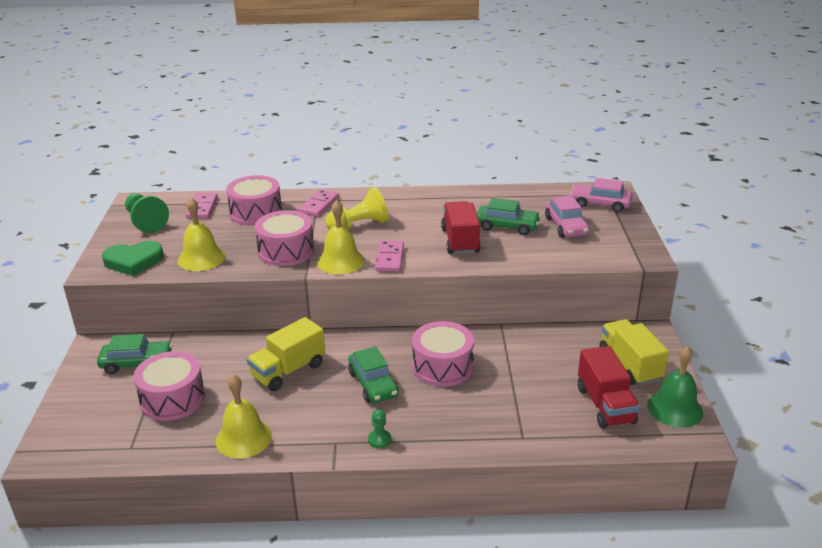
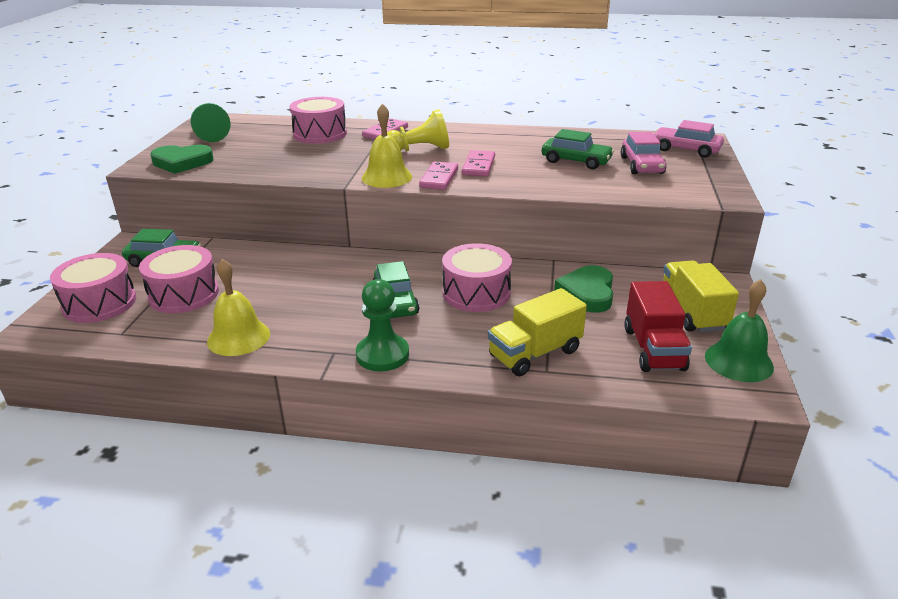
camera: 10 degrees right, 0 degrees up
yellow bell [178,197,225,271] -> none
pink domino [186,193,218,218] -> pink domino moved to [462,150,495,176]
yellow truck [247,317,325,391] -> yellow truck moved to [488,288,587,376]
pink drum [255,210,314,266] -> pink drum moved to [50,253,136,323]
green pawn [368,409,391,448] -> green pawn [356,279,409,372], size x1.99
red truck [441,201,481,254] -> none
none -> green heart [554,265,613,313]

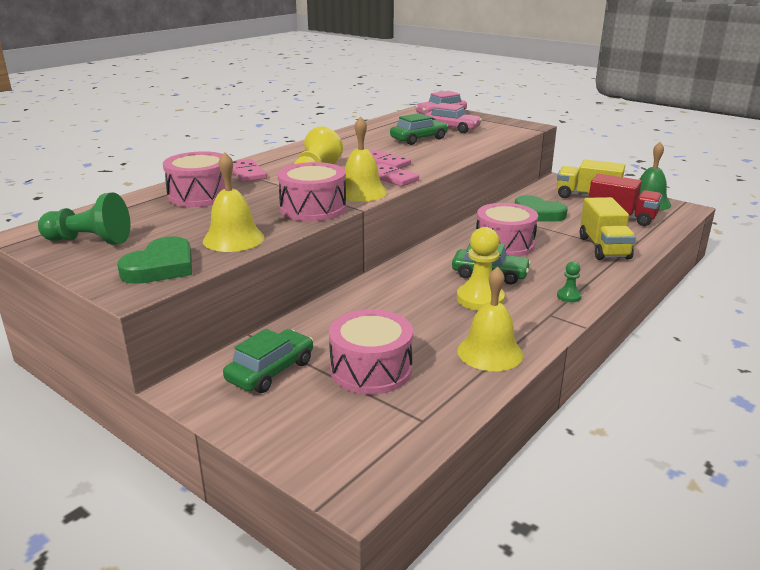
camera: 60 degrees left, 5 degrees down
pink drum [50,253,136,323] -> pink drum moved to [277,162,346,221]
green pawn [356,279,409,372] -> green pawn [557,261,582,302], size x0.50
none -> yellow bell [203,152,265,252]
none -> yellow pawn [457,227,505,311]

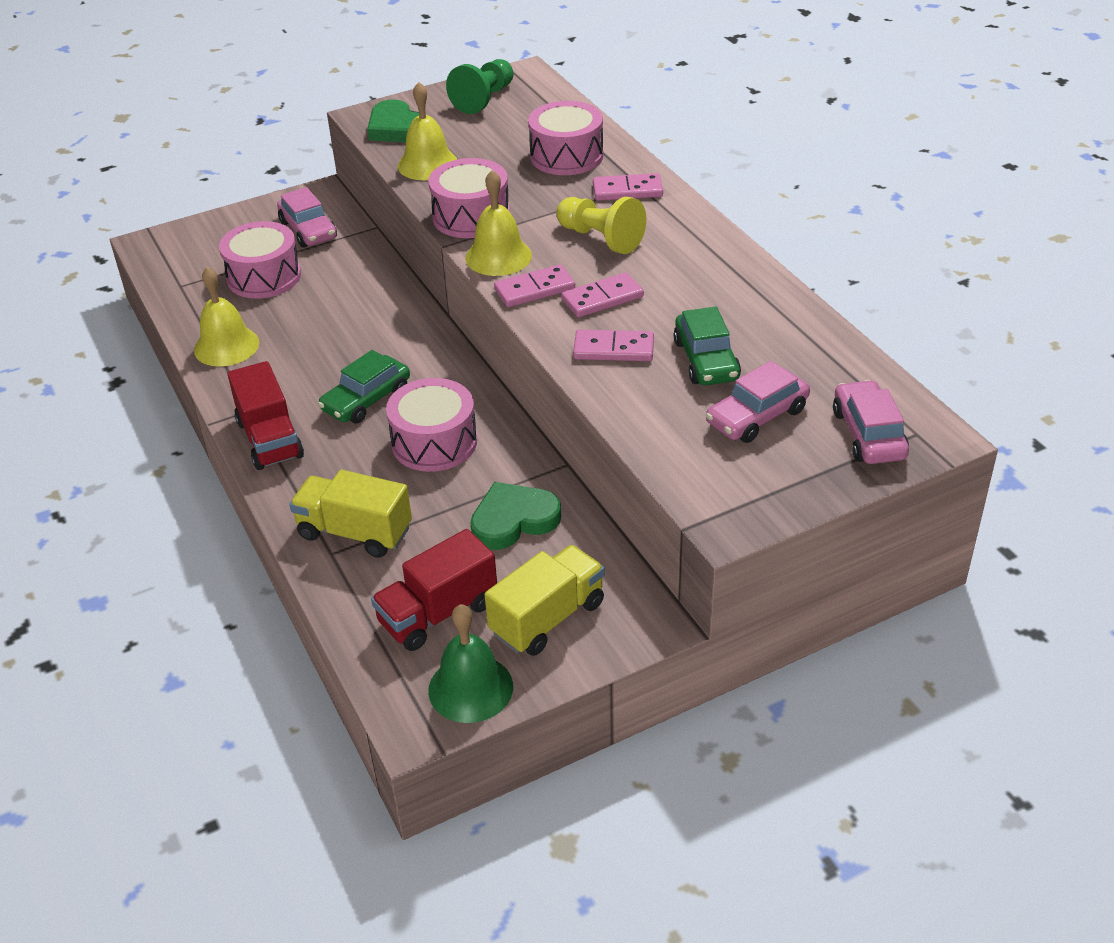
camera: 115 degrees right, 15 degrees up
green car [223,329,313,393] -> pink car [277,187,337,248]
yellow pawn [457,227,505,311] -> none
green pawn [557,261,582,302] -> red truck [227,361,304,470]
none -> pink domino [573,330,654,361]

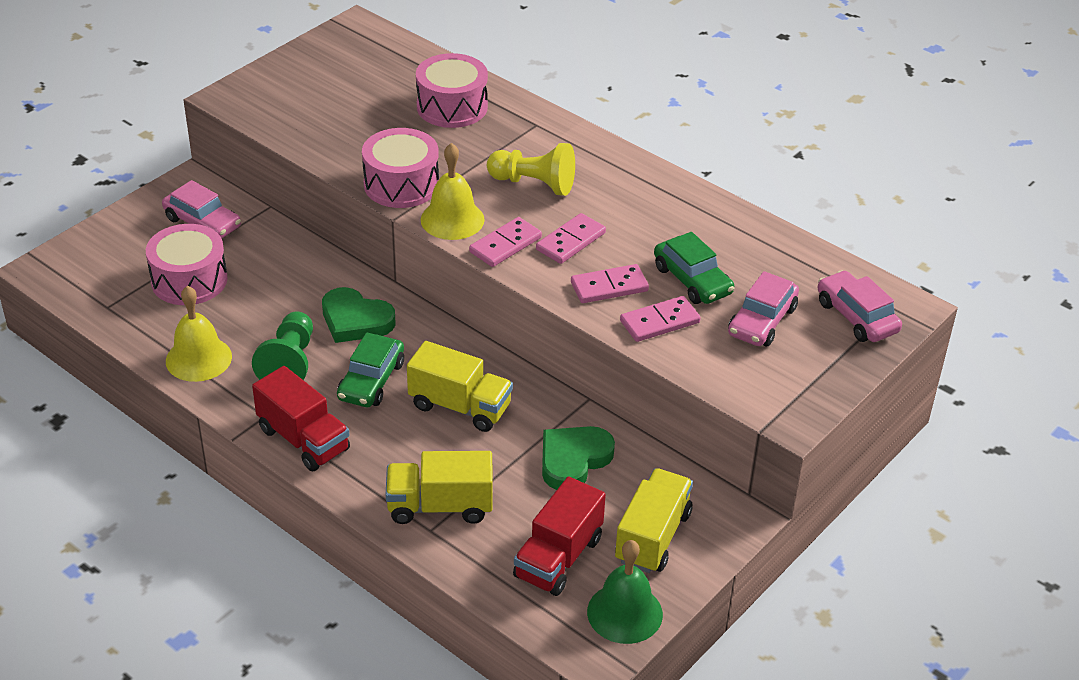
camera: 25 degrees left, 0 degrees up
green heart [367,99,419,142] -> green heart moved to [322,287,396,343]
pink drum [386,378,477,472] -> yellow truck [407,341,513,432]
yellow bell [398,82,457,180] -> none
green pawn [446,59,513,114] -> green pawn moved to [252,311,313,380]
pink domino [593,173,663,201] -> pink domino moved to [620,296,701,342]

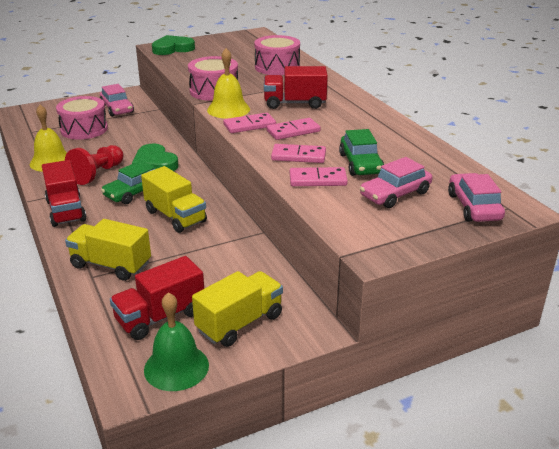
camera: 25 degrees right, 10 degrees down
green pawn [252,311,313,380] -> red pawn [65,145,124,185]
yellow pawn [487,143,575,196] -> red truck [264,66,328,109]
green heart [542,426,615,490] -> green heart moved to [152,35,195,55]

